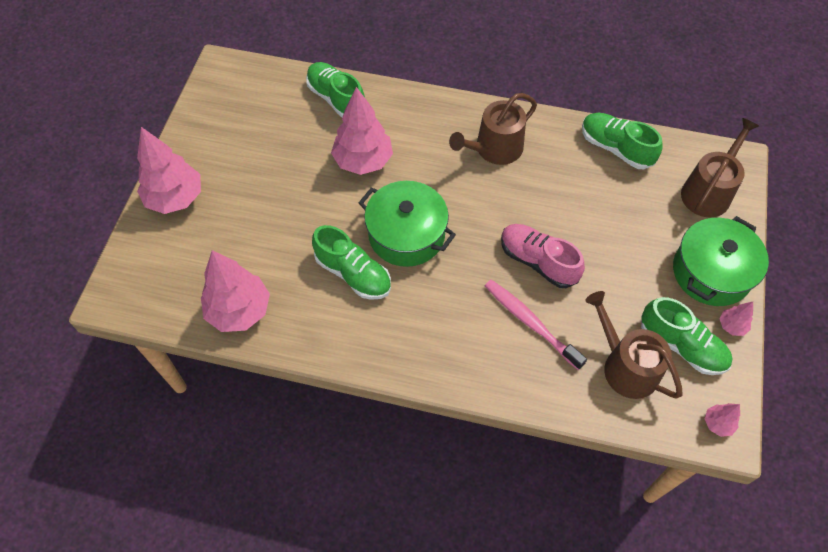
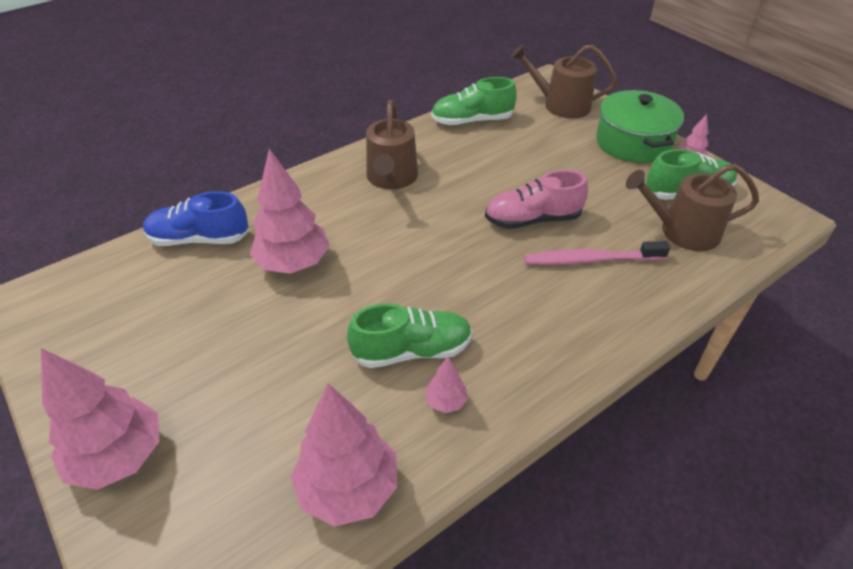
camera: 50 degrees left, 15 degrees down
green shoe [306,62,365,118] -> blue shoe [143,191,249,246]
green pot [359,181,456,267] -> none
brown watering can [681,118,759,218] -> brown watering can turned 60 degrees counterclockwise [511,44,617,119]
pink tree [705,403,740,437] -> pink tree moved to [425,357,468,413]

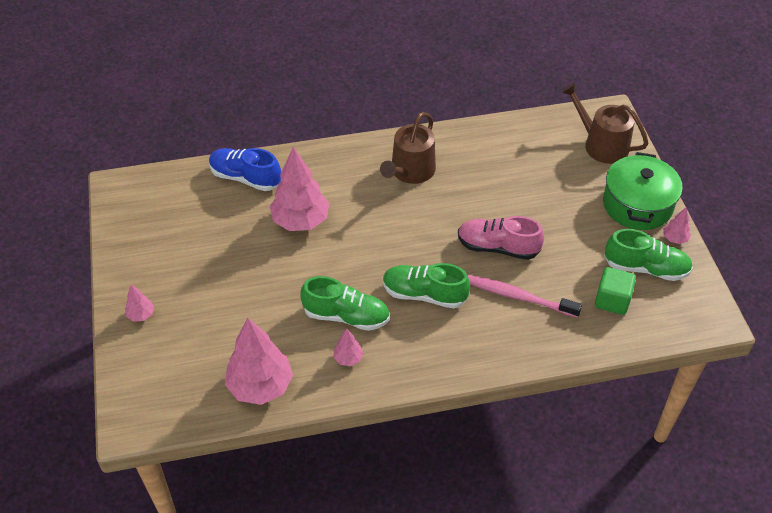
camera: 25 degrees right, 5 degrees up
pink tree [41,348,160,490] -> pink tree [125,284,154,322], size x0.46
green shoe [431,77,517,125] -> green shoe moved to [383,263,470,308]
brown watering can [626,164,759,251] -> green cube [595,267,636,315]

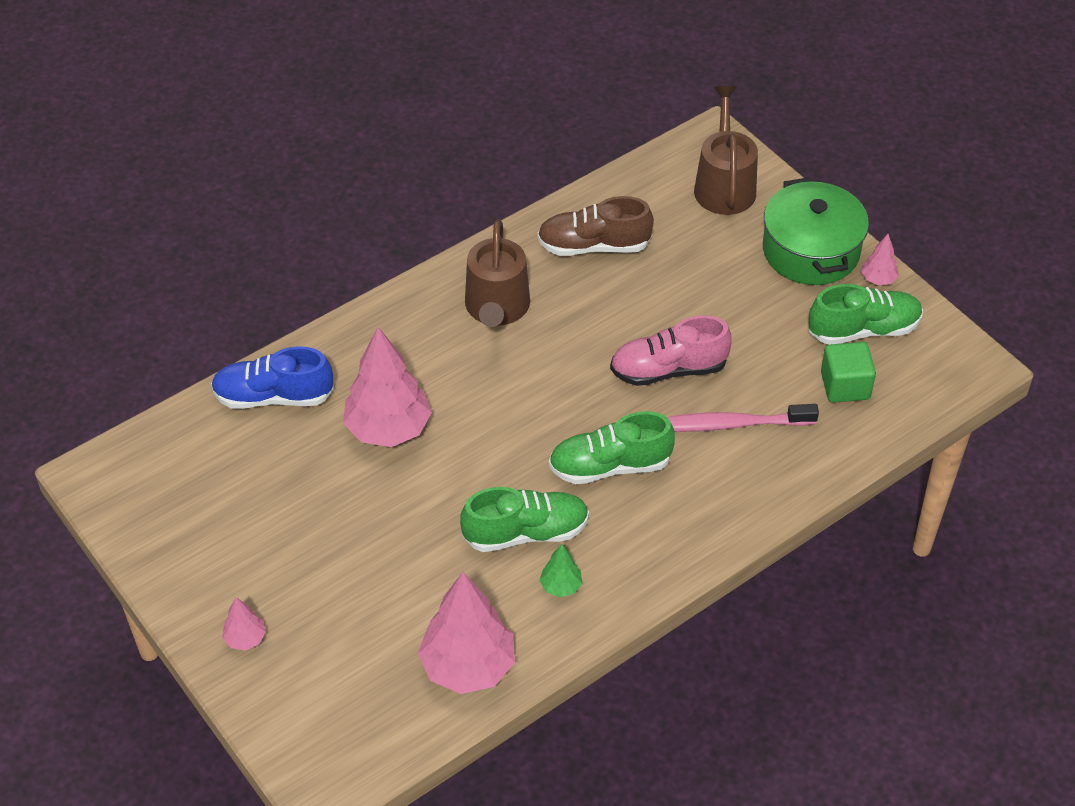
camera: 25 degrees left, 0 degrees up
pink tree [334,329,364,366] -> green tree [539,544,582,597]
brown watering can [562,83,649,164] -> brown watering can turned 75 degrees clockwise [694,86,758,215]
none -> brown shoe [537,196,654,256]

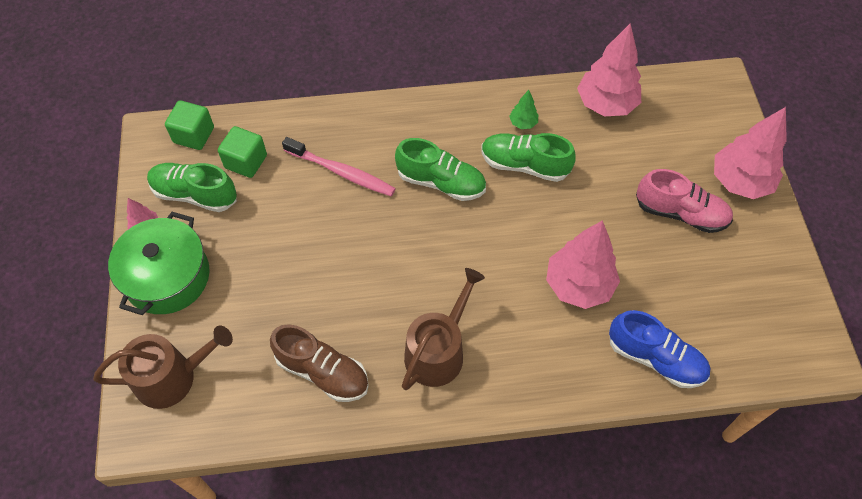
camera: 150 degrees left, 10 degrees up
pink tree [222,597,266,651] -> pink tree [714,107,787,199], size x2.19
pink shoe [610,315,732,386] -> pink shoe moved to [636,169,733,233]
brown watering can [694,86,758,215] -> brown watering can turned 135 degrees counterclockwise [93,326,233,409]
none -> green cube [165,100,214,150]

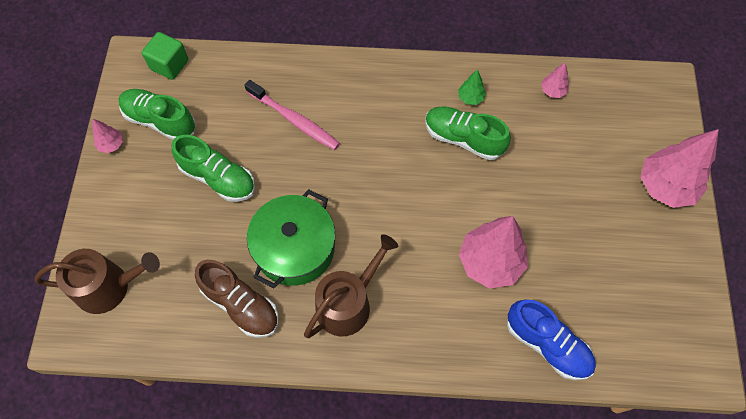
camera: 10 degrees right, 5 degrees up
green pot [108,212,210,315] -> green pot moved to [247,189,335,288]
green cube [218,126,267,178] -> none
green shoe [395,138,486,201] -> green shoe moved to [172,135,255,202]
pink tree [577,23,641,116] -> pink tree [541,62,569,98], size x0.46
pink shoe [636,169,733,233] -> none

